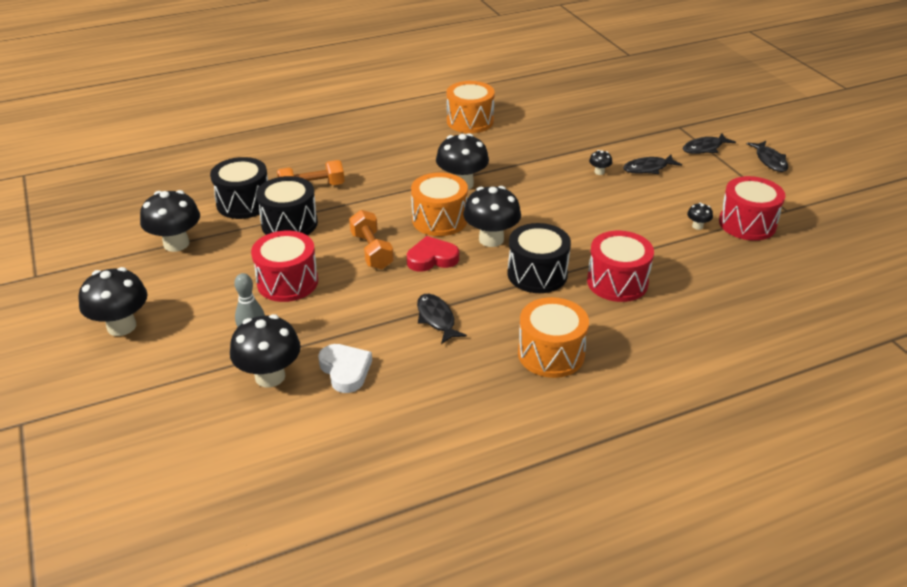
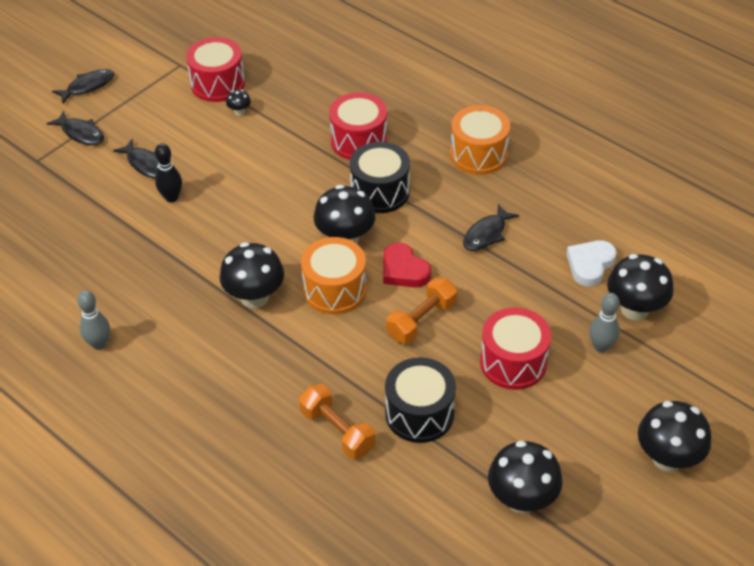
camera: 115 degrees left, 10 degrees up
black drum [210,157,268,219] -> none
orange drum [447,81,495,133] -> grey bowling pin [77,291,110,350]
black mushroom [589,150,612,175] -> black bowling pin [155,143,182,203]

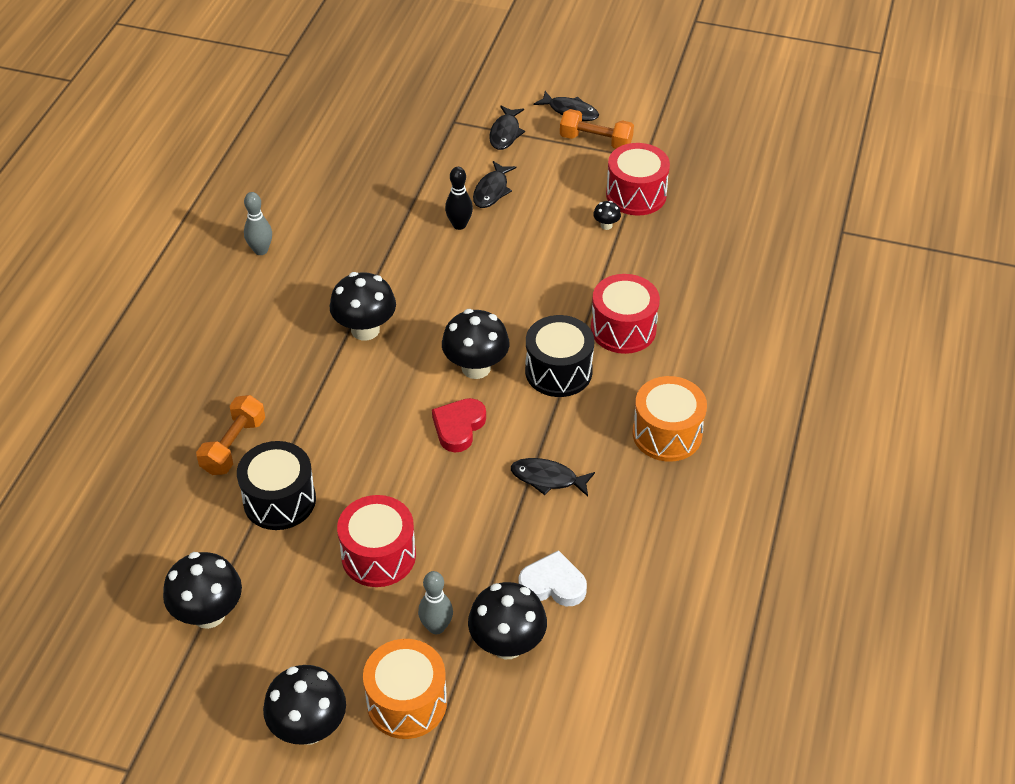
camera: 65 degrees right, 0 degrees up
orange drum [301,237,367,315] -> orange drum moved to [363,639,447,739]
orange dumbbell [386,277,457,344] -> orange dumbbell moved to [560,109,634,149]

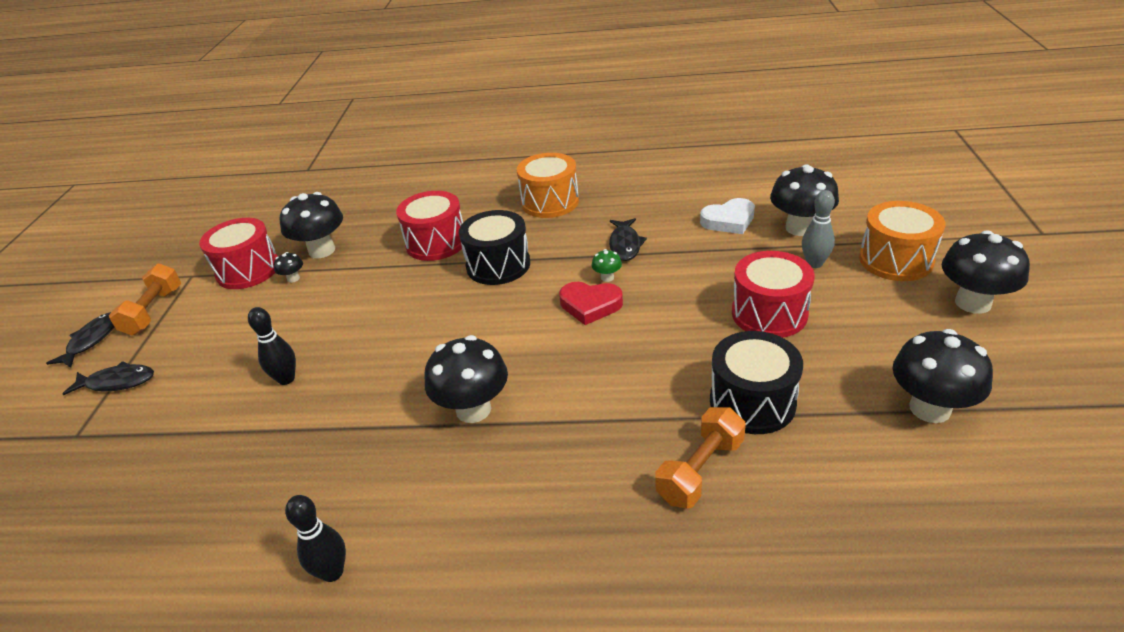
camera: 100 degrees left, 10 degrees down
orange dumbbell [196,395,265,475] -> orange dumbbell turned 60 degrees counterclockwise [656,407,746,508]
grey bowling pin [244,192,272,255] -> black bowling pin [285,495,346,582]
black mushroom [442,309,510,379] -> black mushroom moved to [280,192,343,258]
black fish [473,161,517,208] -> none
white heart [519,550,587,606] -> white heart turned 105 degrees counterclockwise [700,198,755,234]
none -> green mushroom [592,249,622,282]

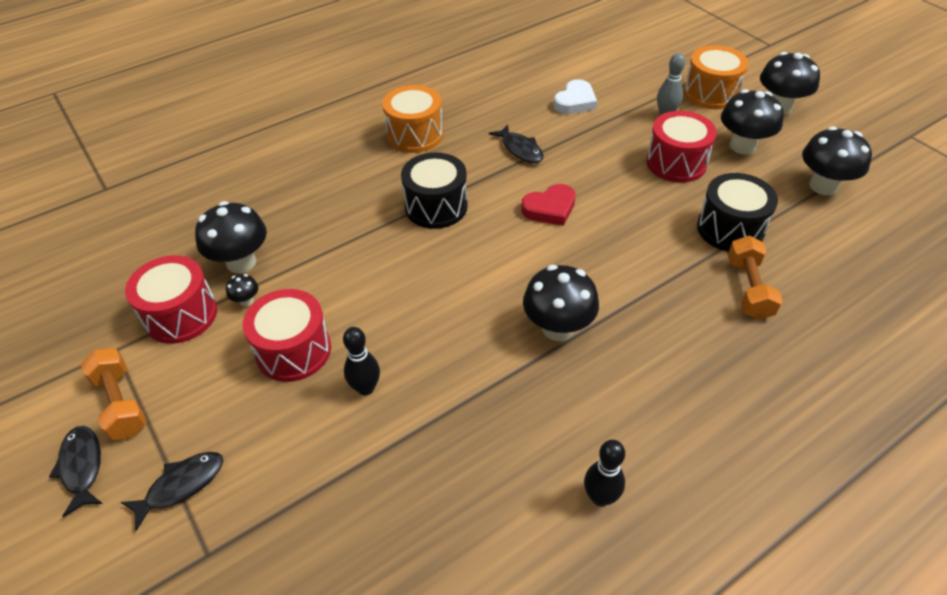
camera: 40 degrees left, 10 degrees up
red drum [396,191,463,261] -> red drum moved to [243,289,331,382]
green mushroom [592,249,622,282] -> none
black mushroom [770,164,839,236] -> black mushroom moved to [721,89,784,155]

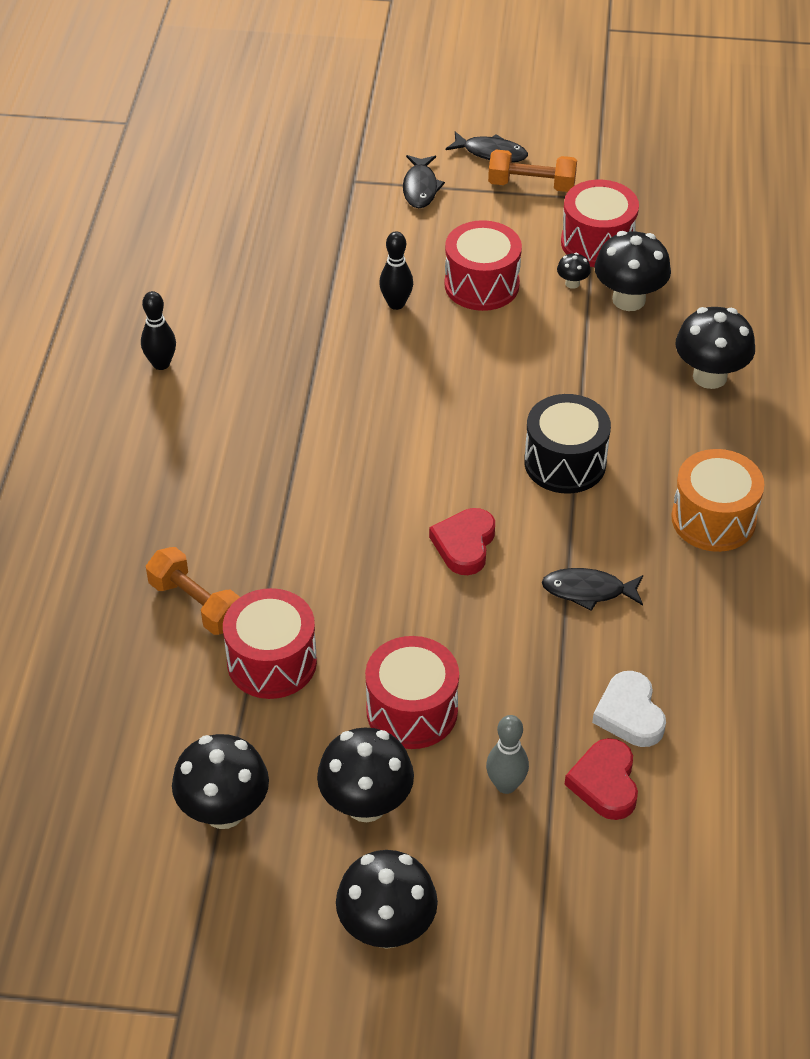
camera: 130 degrees right, 0 degrees up
black mushroom [523,265,599,341] -> black mushroom moved to [676,307,755,389]
orange drum [684,45,749,109] -> none
black drum [697,173,778,252] -> red drum [223,588,317,699]
none -> red heart [564,738,638,820]

